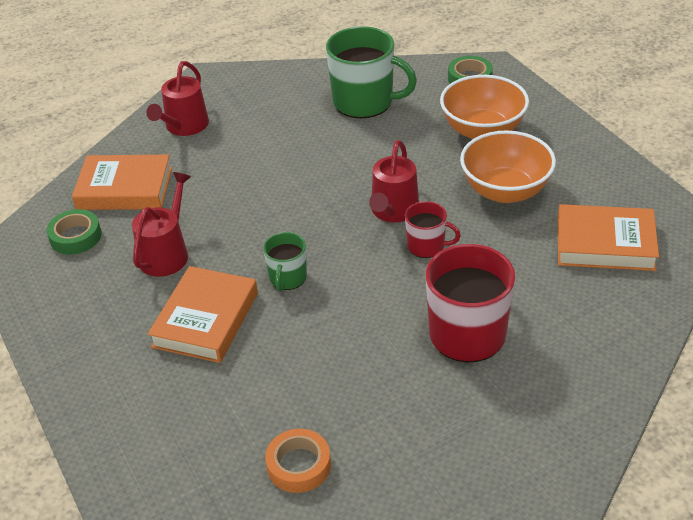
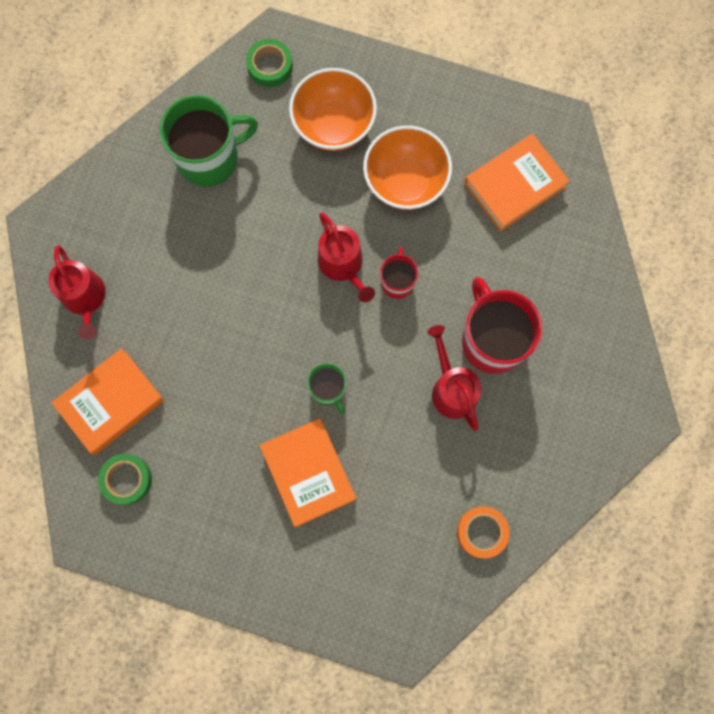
camera: 45 degrees left, 35 degrees up
red watering can [132,172,191,277] -> red watering can moved to [427,325,482,431]
red mug [405,201,461,258] -> red mug turned 60 degrees counterclockwise [380,247,418,299]

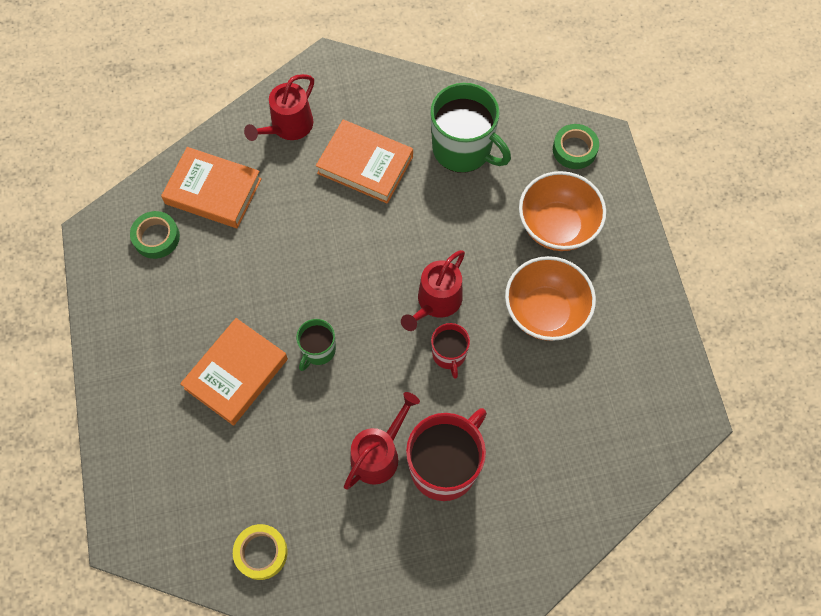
camera: 60 degrees right, 10 degrees down
red mug [380,247,418,299] -> red mug turned 105 degrees clockwise [431,323,470,379]
orange tape [457,506,510,558] -> yellow tape [233,524,287,580]
orange book [464,134,570,231] -> orange book moved to [316,120,413,204]

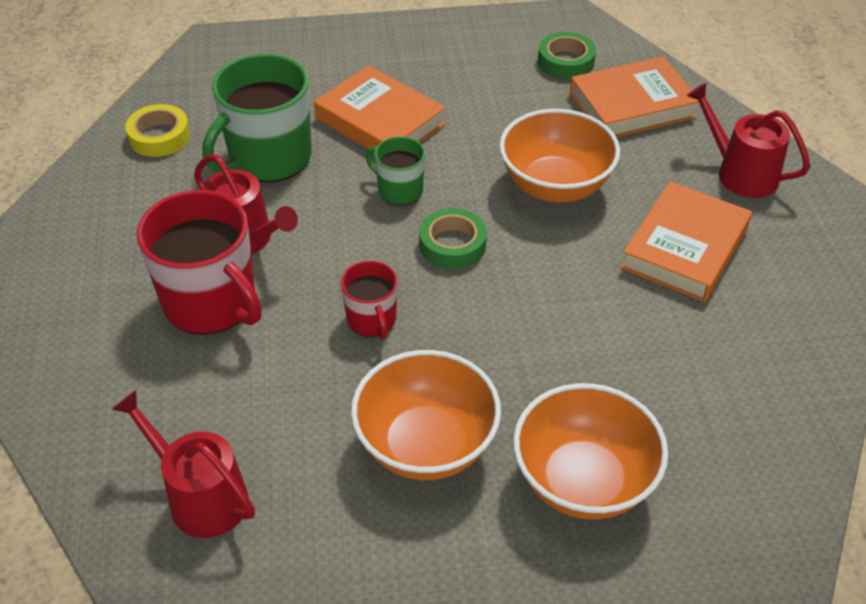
camera: 95 degrees right, 20 degrees down
orange book [161,147,262,228] -> orange book turned 45 degrees clockwise [570,56,699,137]
red watering can [401,250,465,331] -> red watering can moved to [112,390,255,538]
green mug [430,83,511,173] -> green mug moved to [202,54,311,183]
red mug [431,323,470,379] -> red mug turned 105 degrees counterclockwise [341,261,398,339]
green tape [553,124,599,169] -> green tape moved to [419,208,487,269]
none -> orange bowl [499,109,620,203]

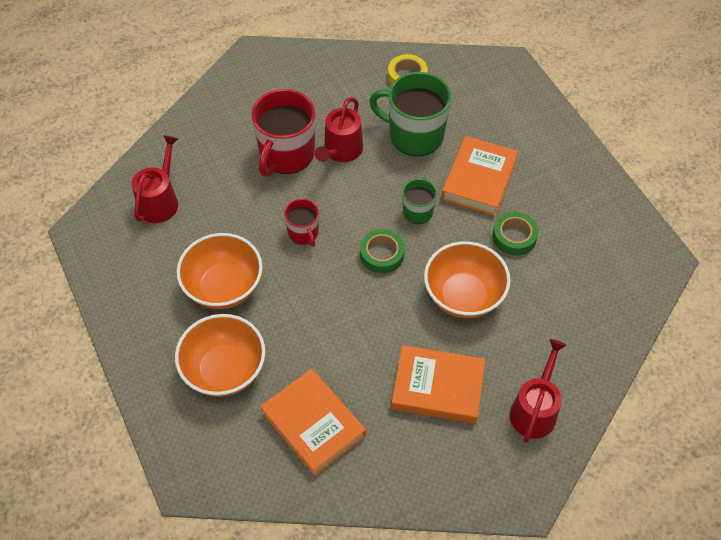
camera: 70 degrees right, 10 degrees up
red mug [341,261,398,339] -> red mug turned 75 degrees counterclockwise [284,199,319,247]
green tape [538,32,596,79] -> green tape moved to [493,212,539,255]
orange book [570,56,699,137] -> orange book moved to [260,369,366,476]

